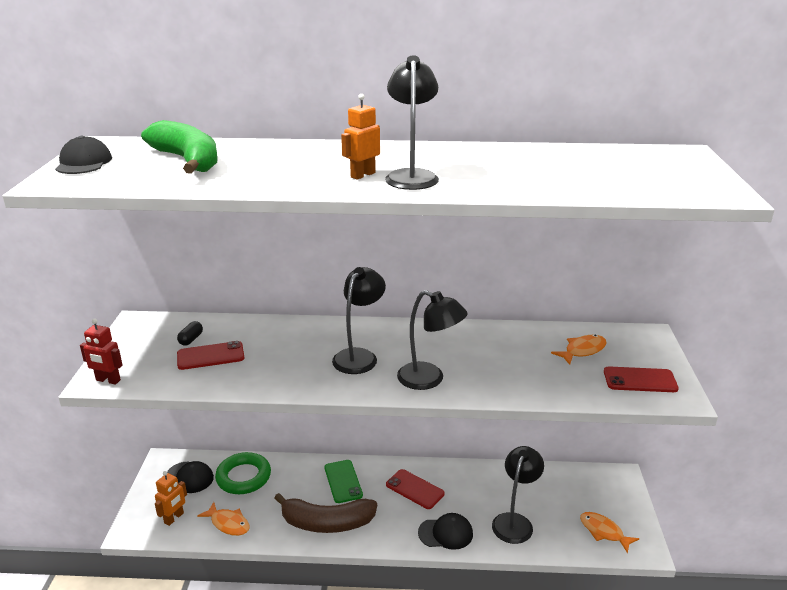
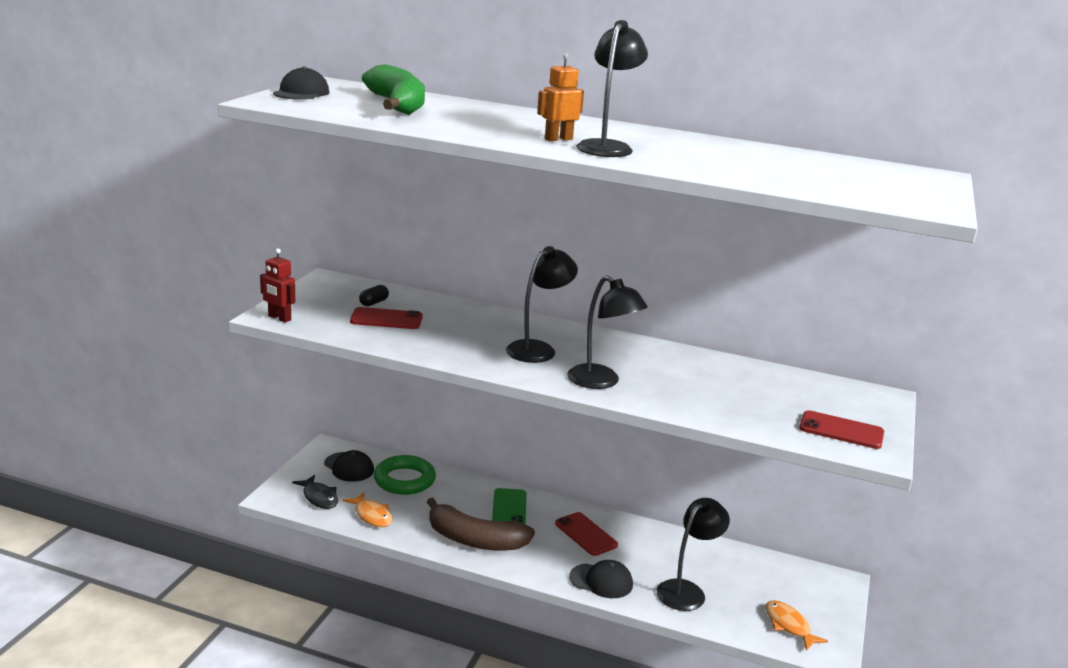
camera: 15 degrees right, 5 degrees down
orange robot [155,471,187,526] -> black fish [292,475,338,509]
orange fish [551,334,607,365] -> none

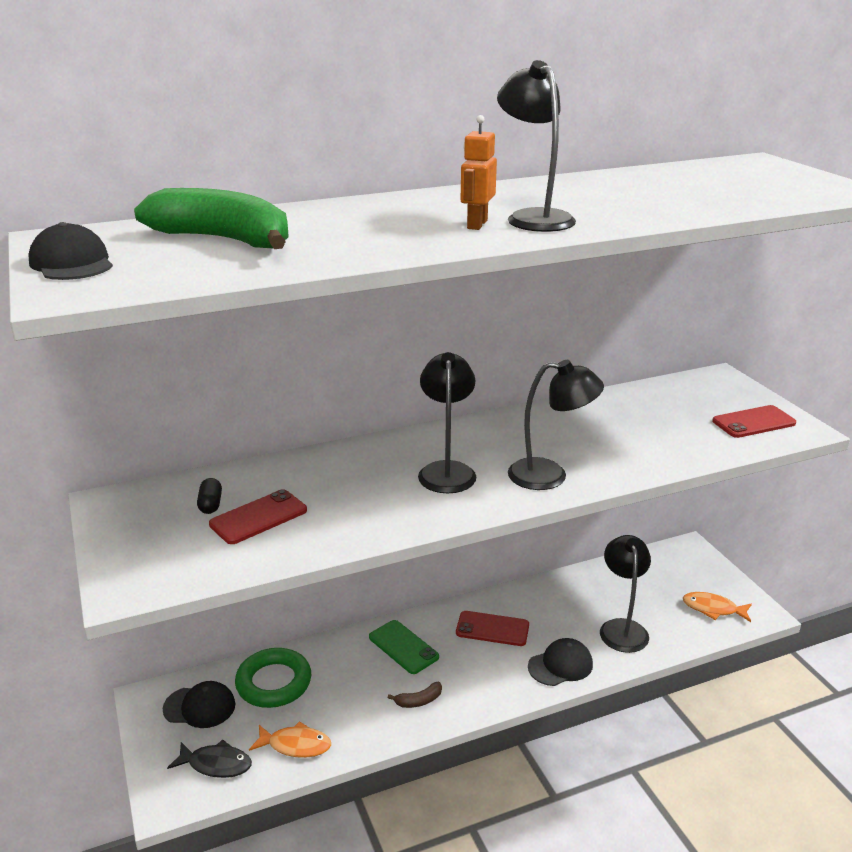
camera: 40 degrees left, 5 degrees up
red robot [260,248,296,323] -> none
brown banana [427,498,535,551] -> brown banana [388,682,442,708], size x0.41

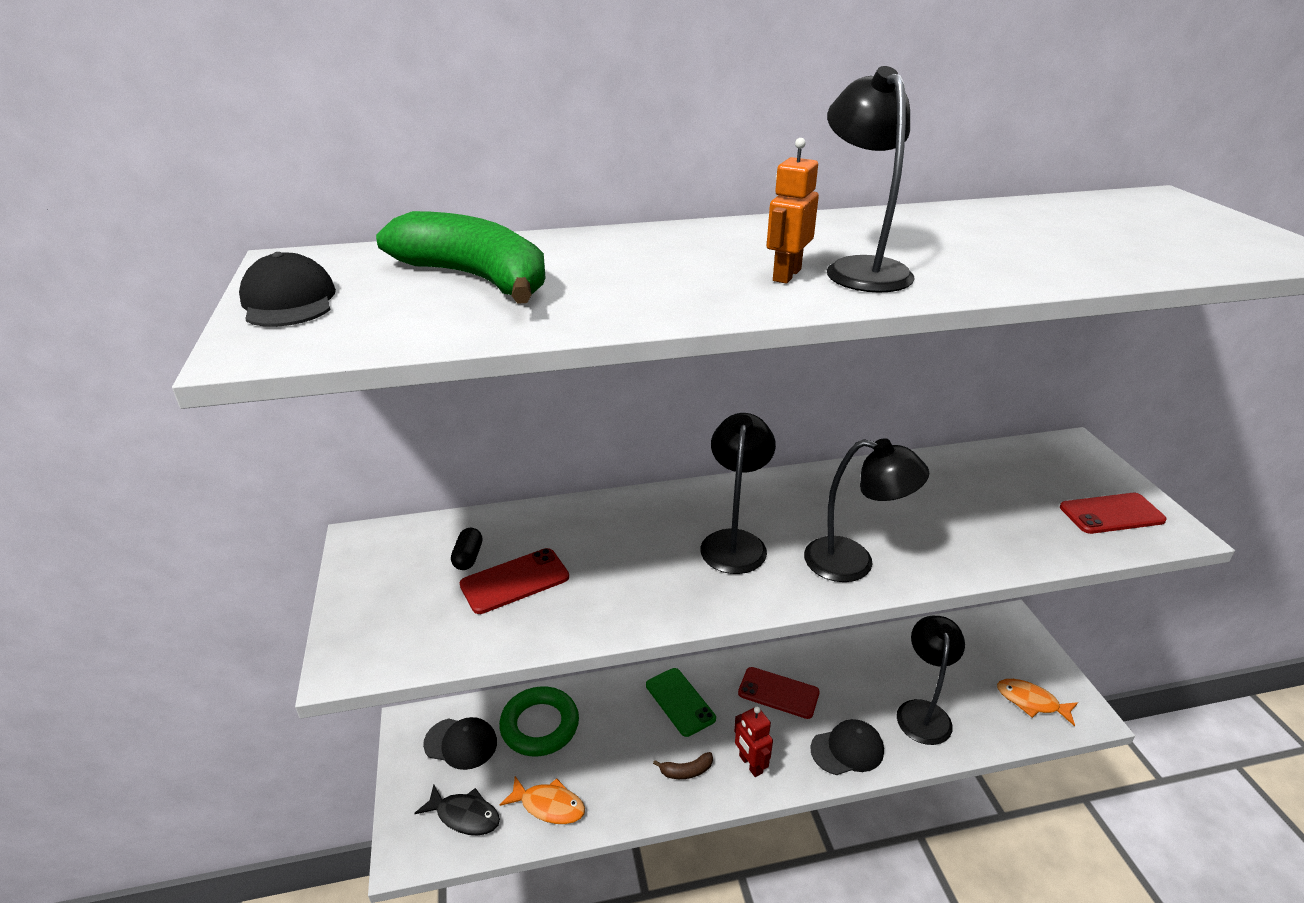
camera: 10 degrees right, 5 degrees up
none -> red robot [734,707,773,777]

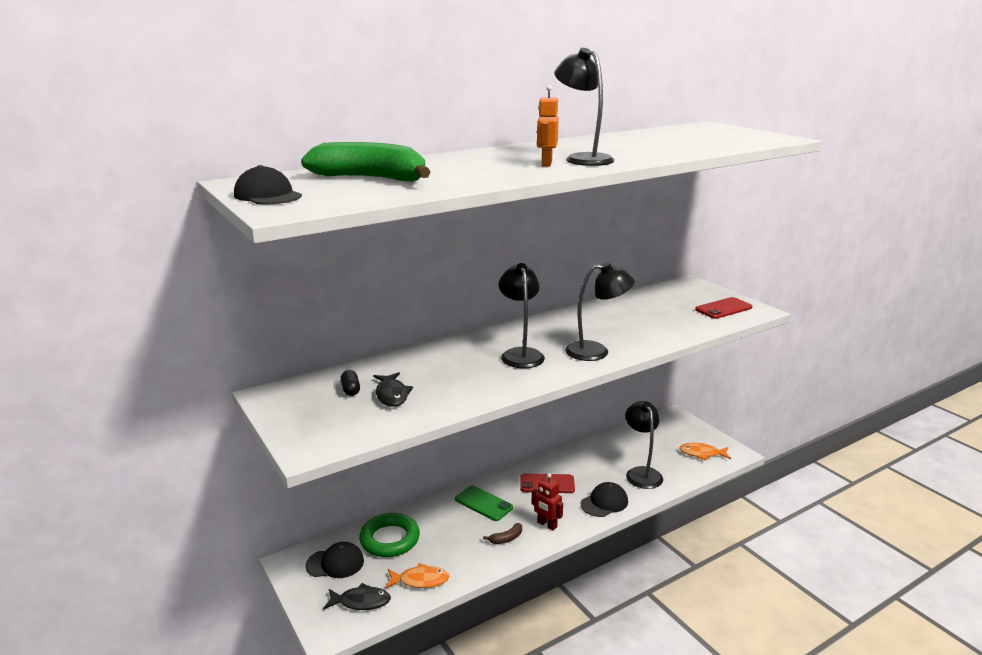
camera: 20 degrees left, 10 degrees down
red phone [460,548,569,614] -> black fish [373,372,413,407]

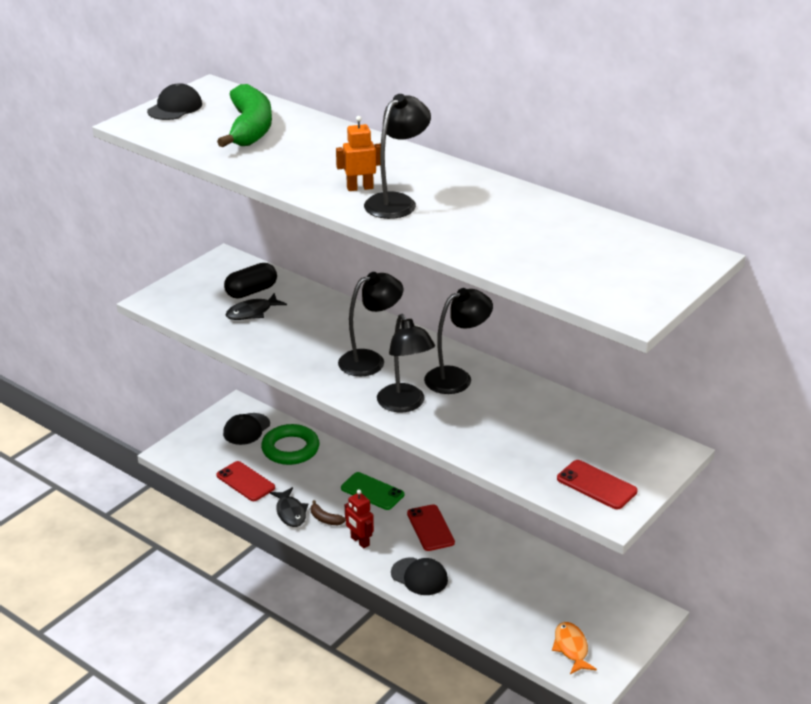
camera: 70 degrees right, 10 degrees up
black cap [305,542,364,578] -> black cap turned 60 degrees clockwise [223,413,270,445]
black fish [323,583,391,610] -> black fish moved to [270,487,308,527]
black capsule [341,370,360,396] -> black capsule [224,263,277,299], size x1.73
orange fish [385,563,449,589] -> red phone [216,461,275,501]
green phone [455,485,513,521] -> green phone turned 75 degrees counterclockwise [341,472,404,510]
red robot [531,473,563,531] -> red robot turned 60 degrees counterclockwise [345,489,374,549]
black lamp [625,401,663,489] -> black lamp moved to [424,288,493,394]

